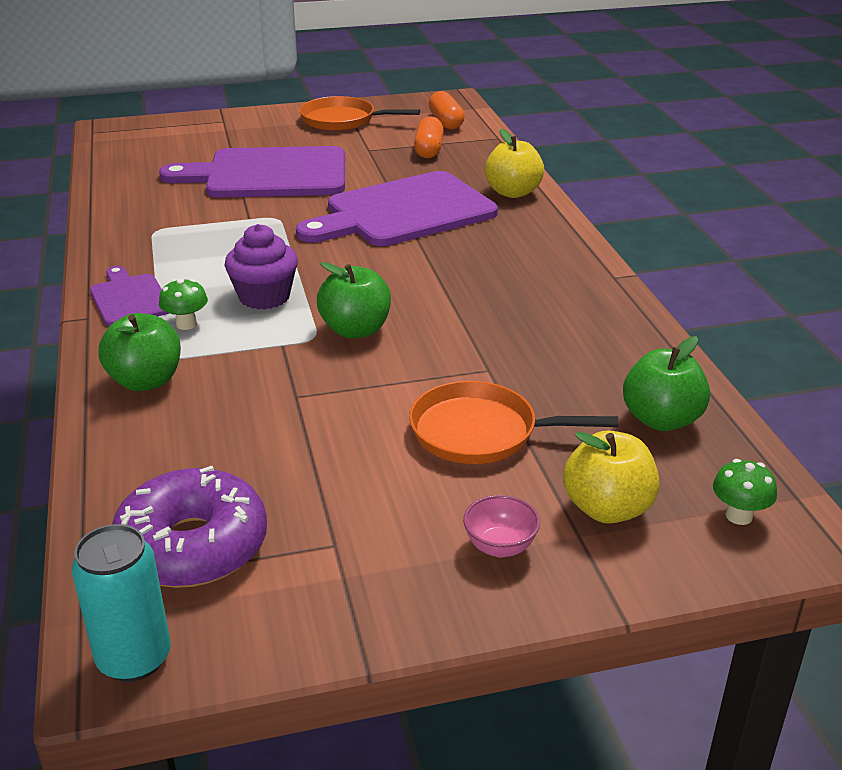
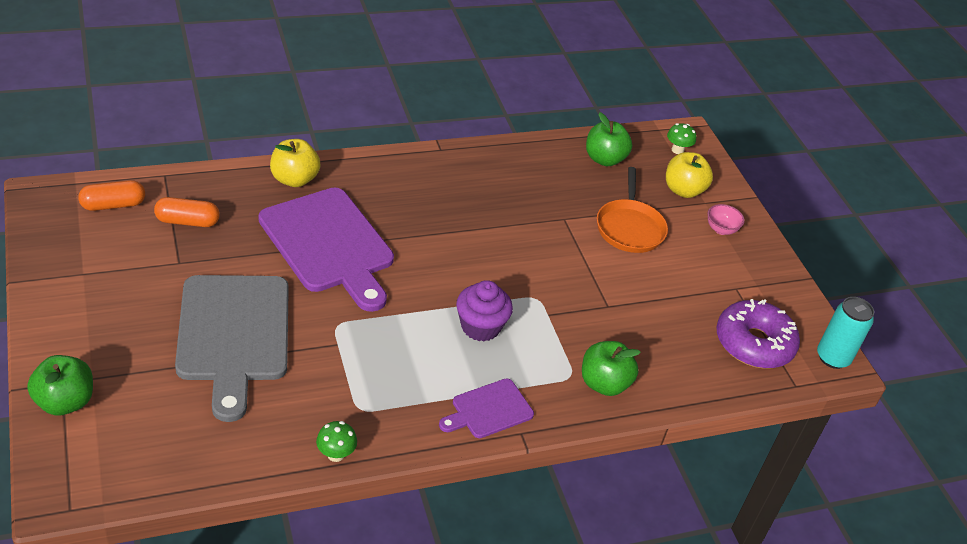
camera: 100 degrees left, 10 degrees up
purple cutting board [159,146,345,198] -> grey cutting board [175,275,289,422]
green mushroom [159,279,208,330] -> green mushroom moved to [316,421,357,462]
orange pan [299,96,420,131] -> none
green apple [317,262,391,339] -> green apple moved to [27,355,93,416]

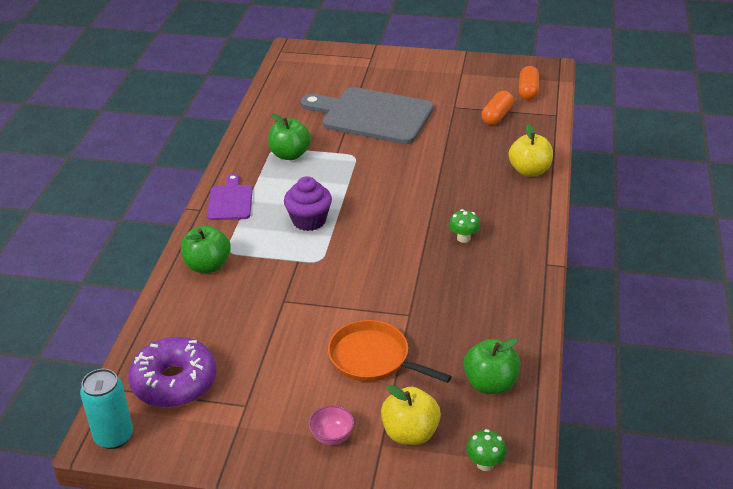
camera: 125 degrees right, 5 degrees down
green apple [27,355,93,416] -> green apple moved to [268,113,311,160]
purple cutting board [258,188,394,312] -> none
green mushroom [316,421,357,462] -> green mushroom moved to [449,209,480,243]

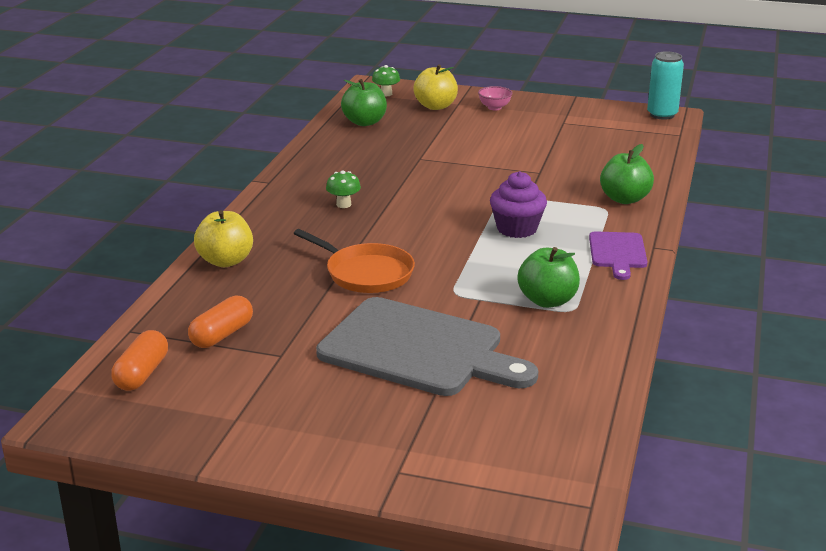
camera: 175 degrees left, 10 degrees down
purple donut [128,337,216,408] -> none
orange pan [328,320,452,383] -> orange pan moved to [293,229,415,293]

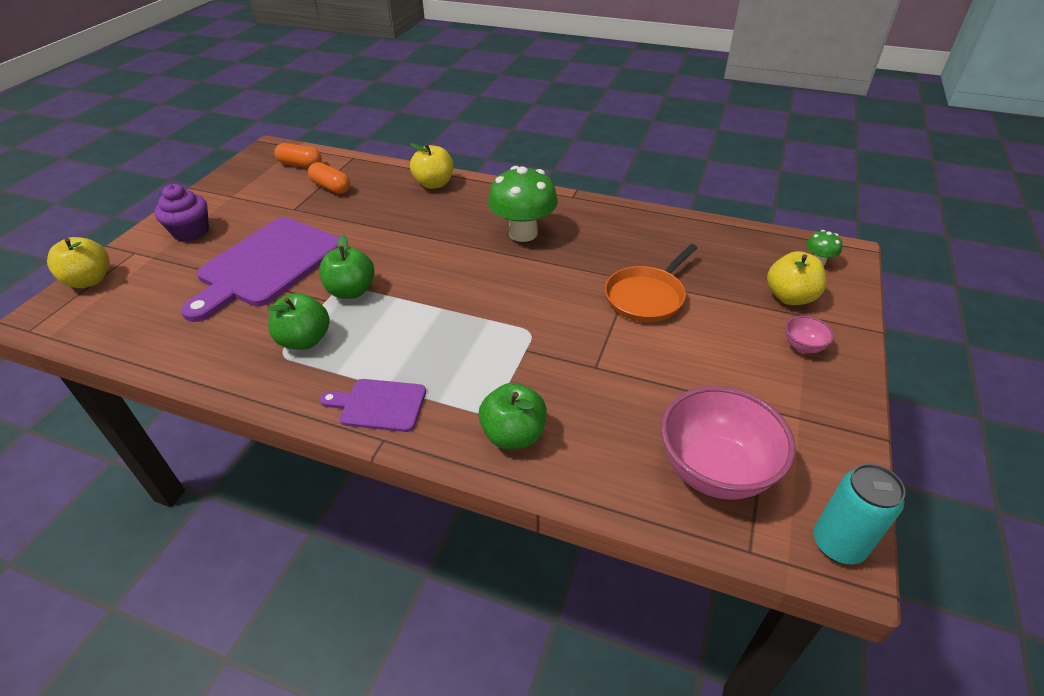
camera: 95 degrees right, 15 degrees up
orange pan [293,229,415,293] -> orange pan moved to [605,244,697,322]
grey cutting board [316,297,538,396] -> purple cutting board [181,217,339,322]
green mushroom [326,170,361,208] -> green mushroom [488,166,558,242], size x2.17
green apple [341,79,387,126] -> green apple moved to [319,234,375,299]
purple cupcake [490,171,547,238] -> purple cupcake moved to [155,184,209,242]
none -> yellow apple [47,237,109,288]
none -> pink bowl [661,386,796,500]

